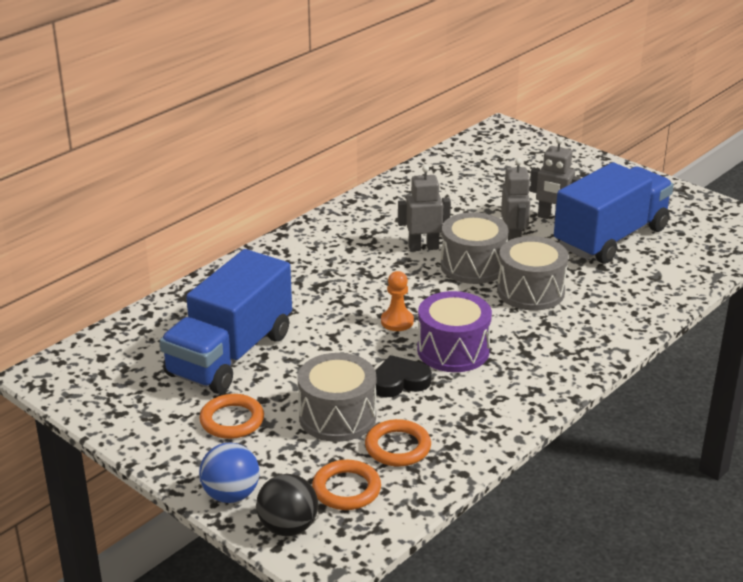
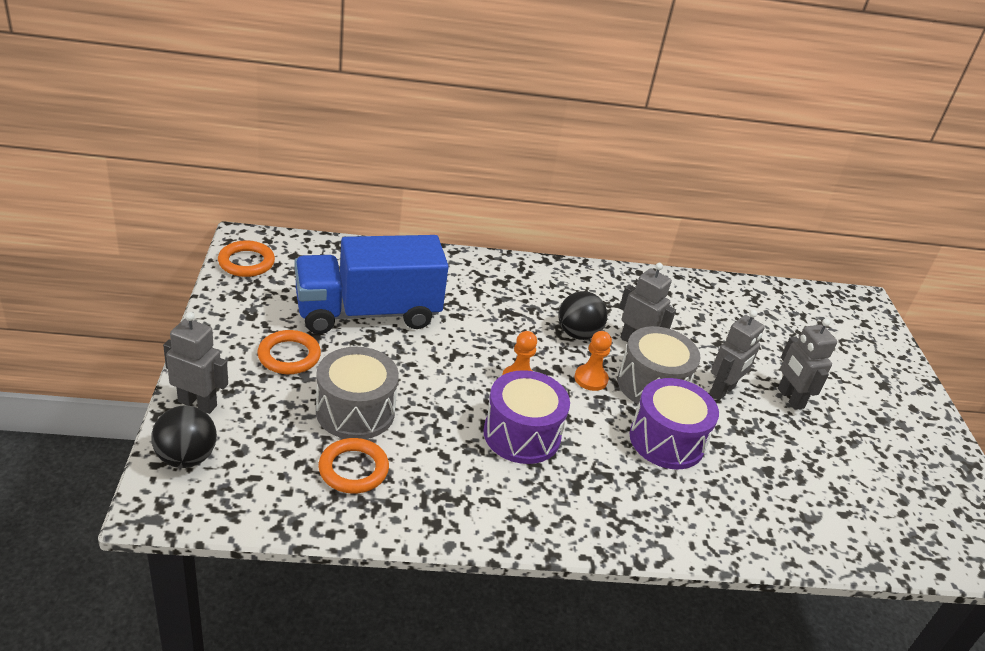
camera: 40 degrees right, 5 degrees up
blue ball [199,442,259,503] -> grey robot [163,312,228,414]
orange ring [312,460,381,510] -> orange ring moved to [218,240,275,277]
black heart [375,355,432,397] -> none
grey drum [497,236,569,311] -> purple drum [629,378,719,469]
blue truck [554,162,674,264] -> none
none -> black ball [559,291,607,340]
none -> orange pawn [574,331,612,391]

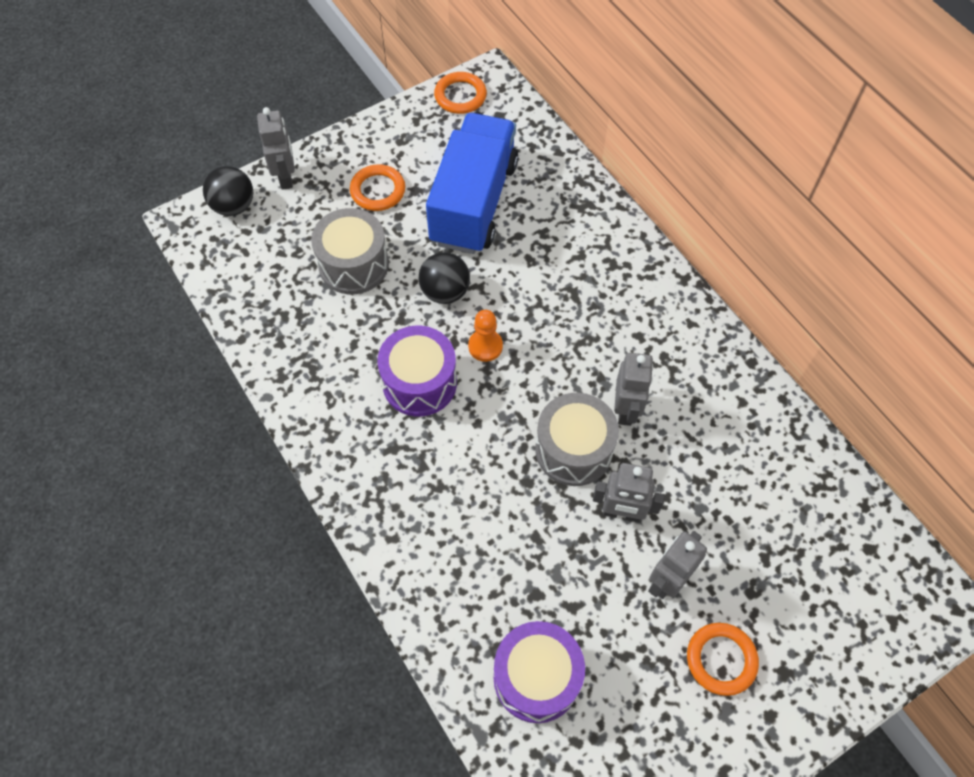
camera: 65 degrees right, 25 degrees up
blue truck [295,235,449,334] -> blue truck turned 60 degrees clockwise [426,113,518,254]
orange ring [318,438,389,494] -> orange ring moved to [687,623,759,696]
black ball [559,291,607,340] -> black ball moved to [419,252,470,304]
orange pawn [574,331,612,391] -> none
purple drum [629,378,719,469] -> purple drum moved to [494,621,585,723]

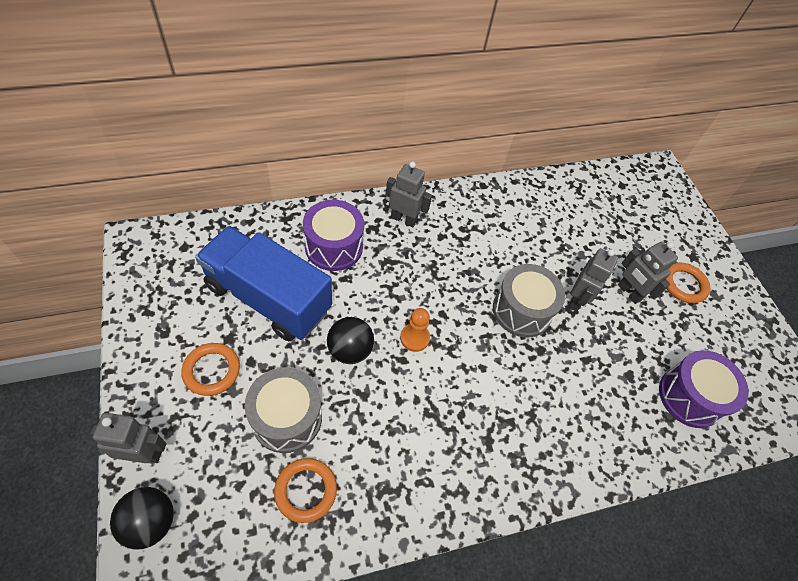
camera: 80 degrees left, 5 degrees down
purple drum [377,326,457,416] -> purple drum moved to [303,200,364,271]
orange ring [434,72,487,114] -> orange ring moved to [274,458,337,523]
grey robot [614,353,653,426] -> grey robot moved to [386,162,432,227]

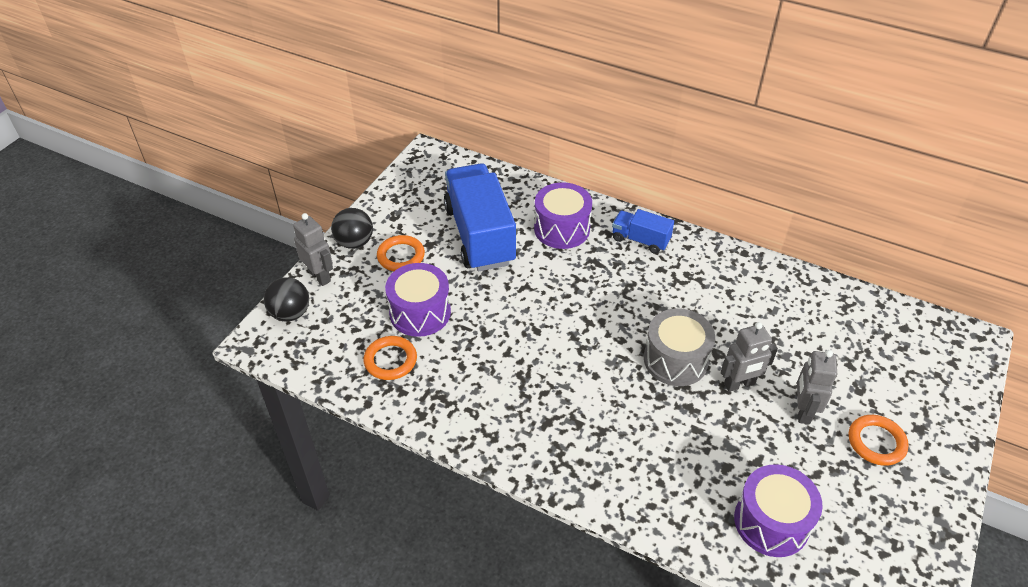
camera: 50 degrees right, 10 degrees down
grey drum [245,368,322,453] -> purple drum [385,263,451,337]
black ball [327,317,374,364] -> black ball moved to [331,208,373,249]
grey robot [386,162,432,227] -> blue truck [612,209,674,254]
orange pawn [400,308,430,352] -> none

